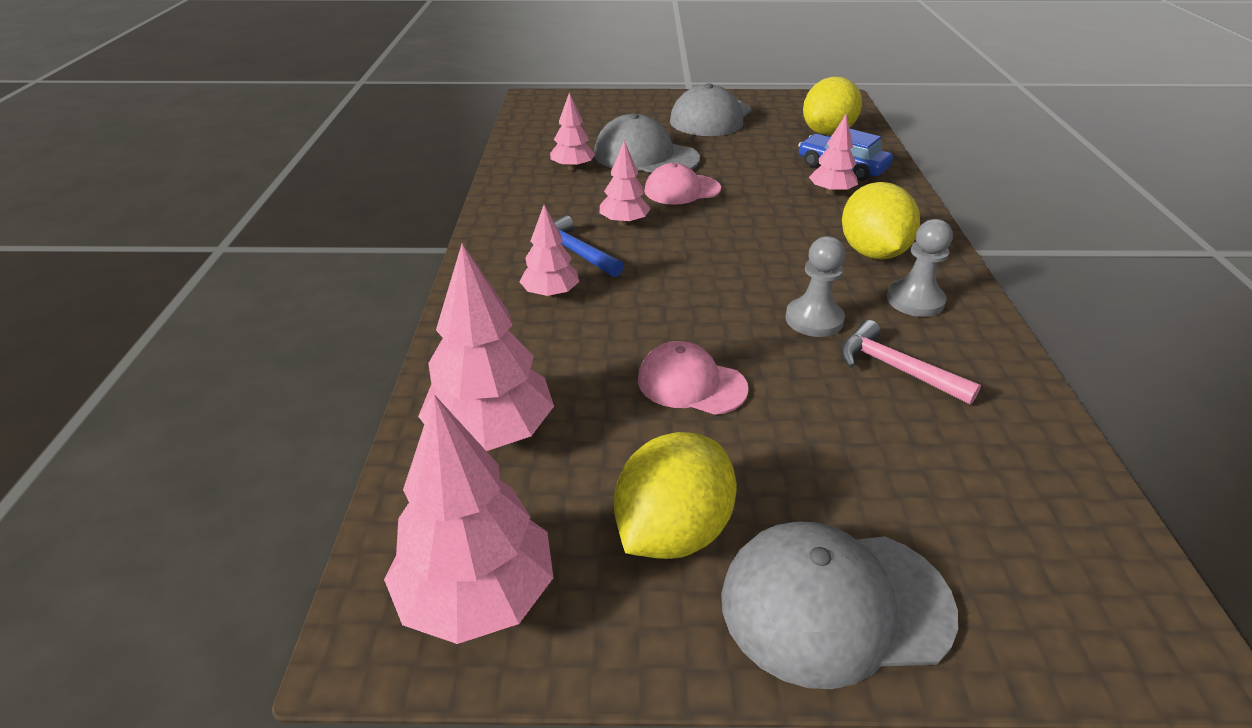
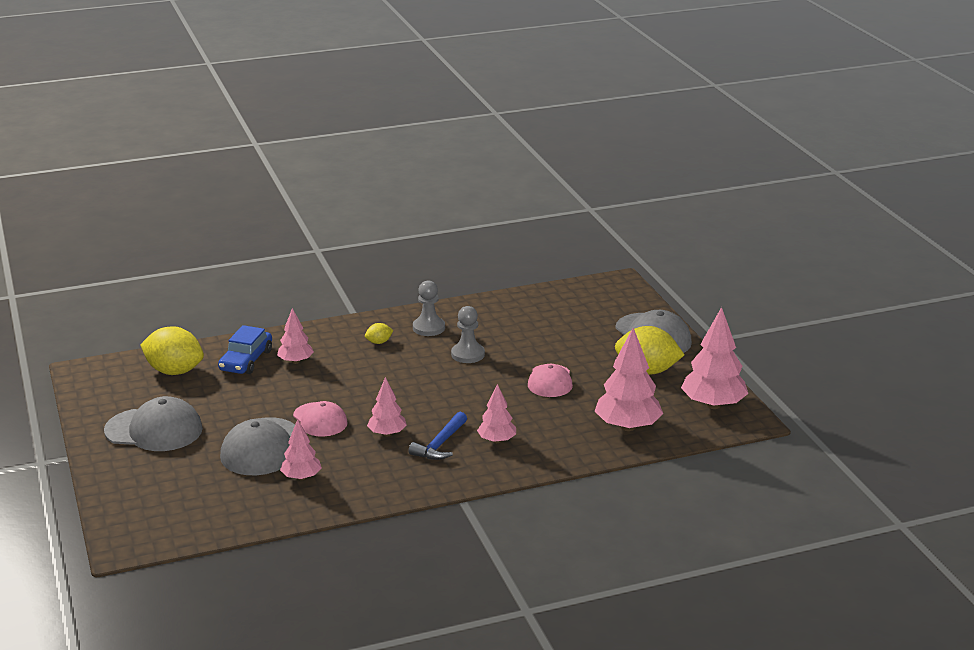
camera: 110 degrees left, 10 degrees down
pink hammer [841,320,981,405] -> none
yellow lemon [842,182,920,260] -> yellow lemon [365,323,394,344], size x0.45

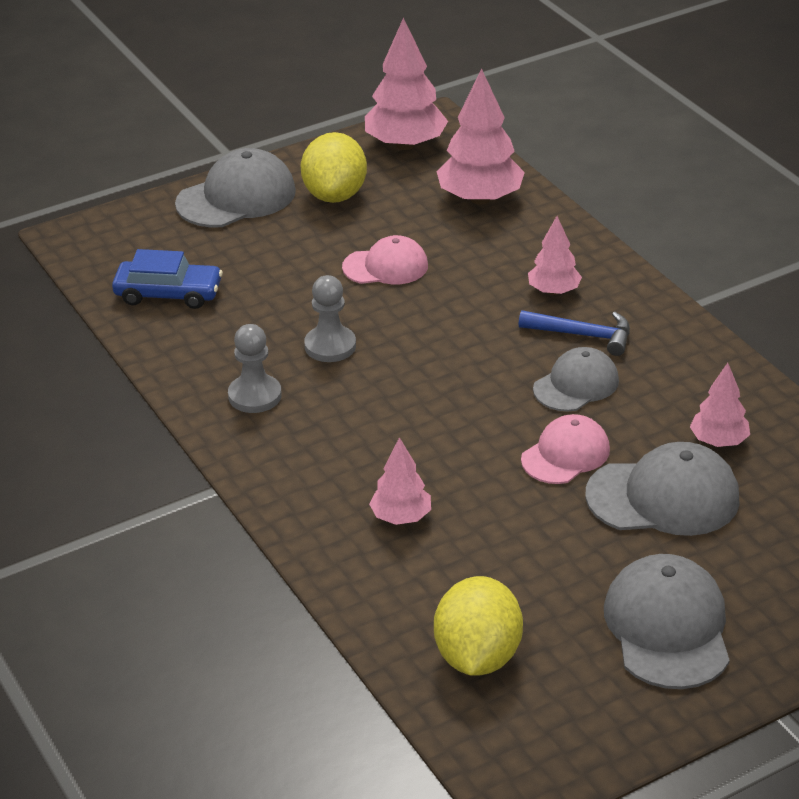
camera: 100 degrees left, 10 degrees up
blue car [218,325,272,374] -> blue car moved to [112,249,223,309]
yellow lemon [365,323,394,344] -> none
pink tree [367,377,407,436] -> grey cap [533,347,619,412]

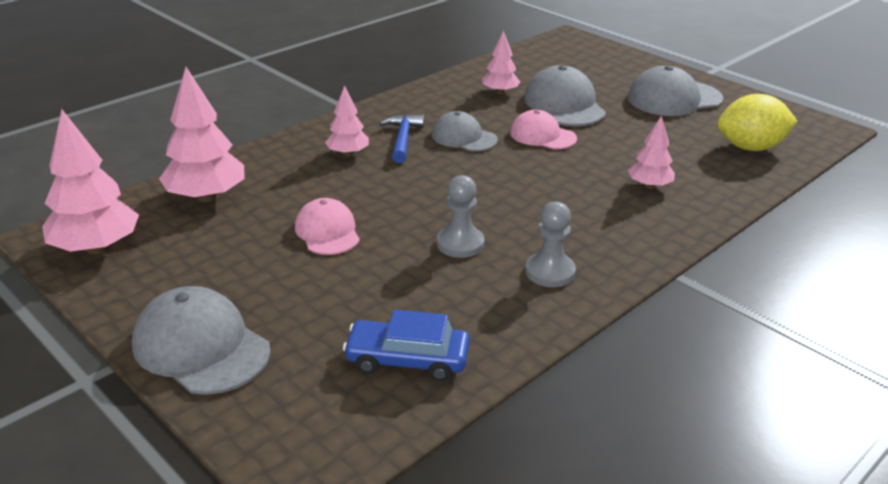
camera: 105 degrees left, 5 degrees down
blue car [112,249,223,309] -> blue car turned 75 degrees counterclockwise [343,310,470,381]
yellow lemon [301,132,367,203] -> none

